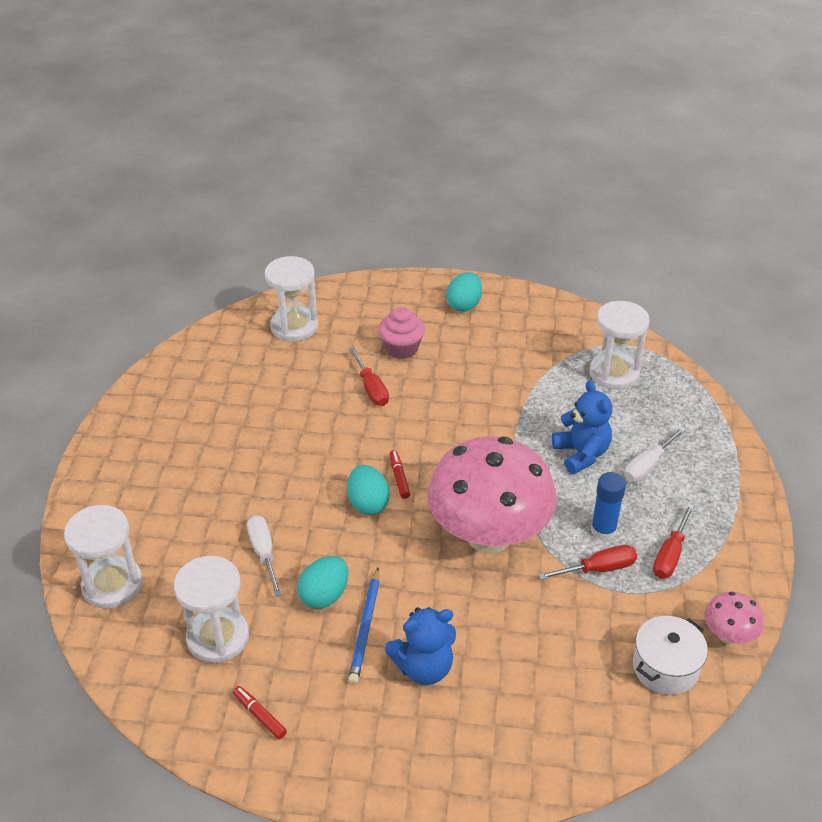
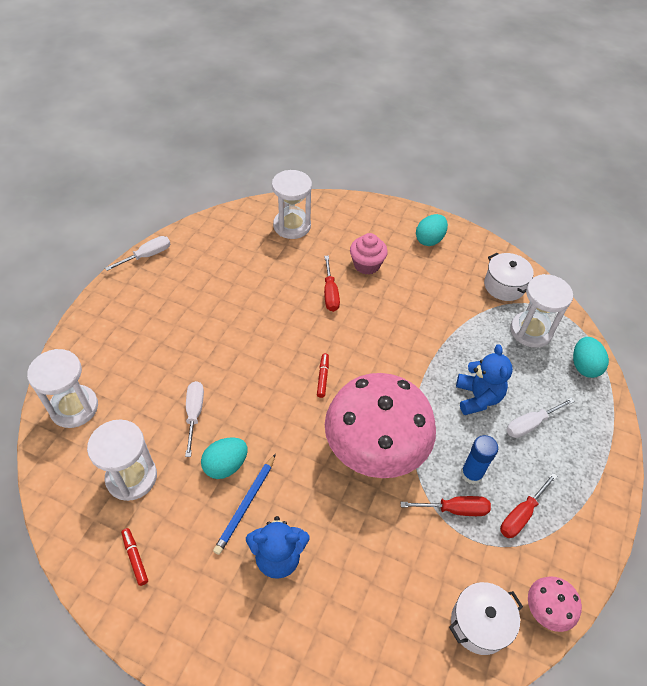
camera: 15 degrees right, 10 degrees up
turquoise egg [347,465,390,515] -> turquoise egg moved to [573,337,609,378]
none -> white screwdriver [105,236,170,271]
none -> white pot [484,253,534,301]

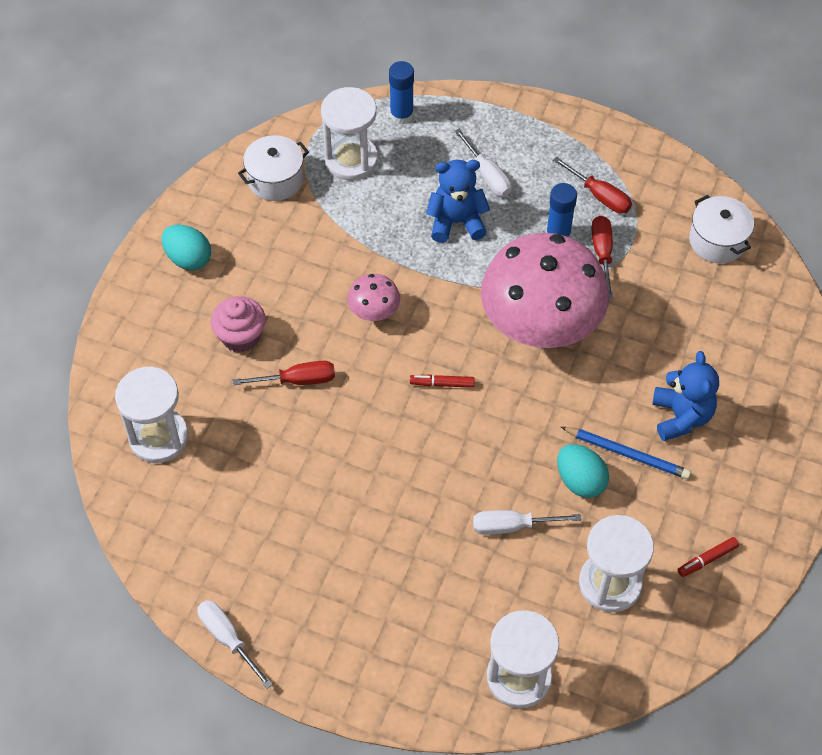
camera: 90 degrees left, 5 degrees up
pink mushroom [528,576,582,632] -> pink mushroom moved to [347,274,400,321]
turquoise egg [573,337,609,378] -> blue glue stick [389,61,414,124]

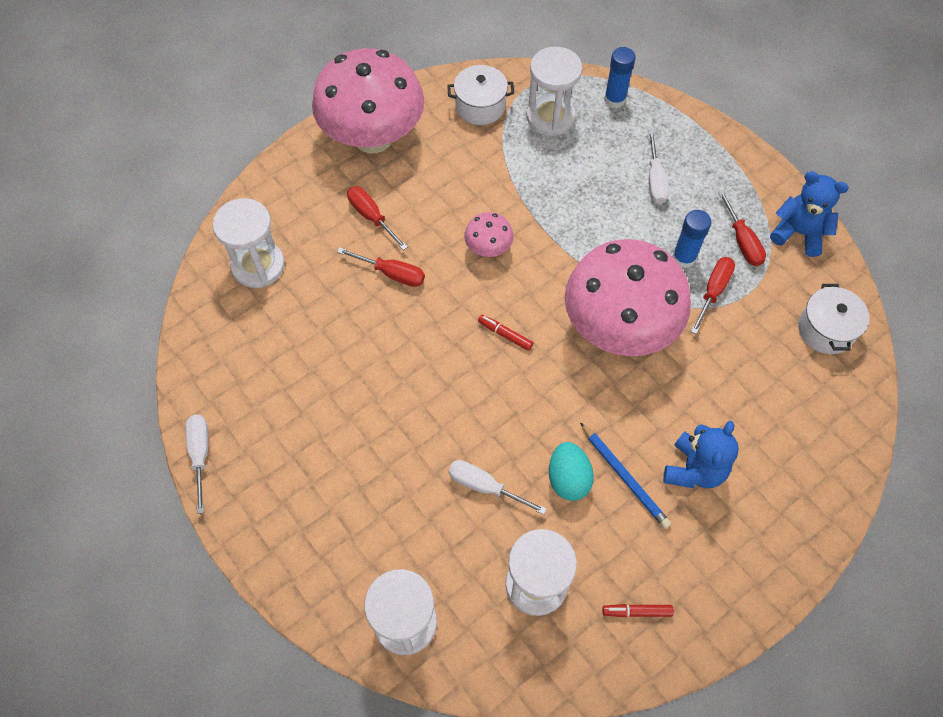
camera: 30 degrees right, 5 degrees up
turquoise egg [161,225,211,271] -> pink mushroom [312,48,424,153]
pink cupcake [211,296,266,353] -> red screwdriver [347,186,408,250]
blue teddy bear [426,160,490,243] -> blue teddy bear moved to [770,171,849,257]

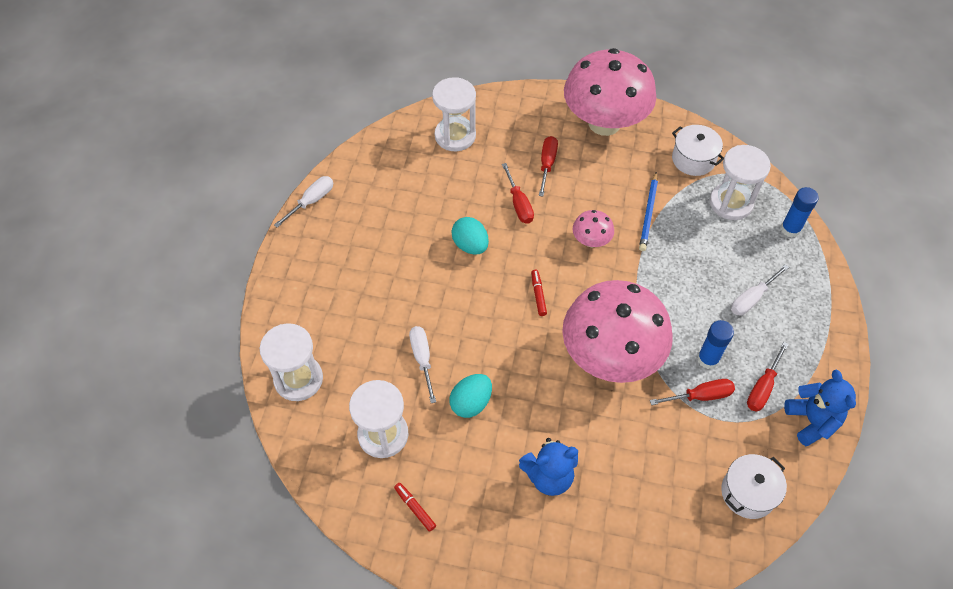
camera: 50 degrees right, 5 degrees down
blue pencil [580,423,671,529] -> blue pencil moved to [639,172,658,251]
none -> turquoise egg [451,217,489,255]

